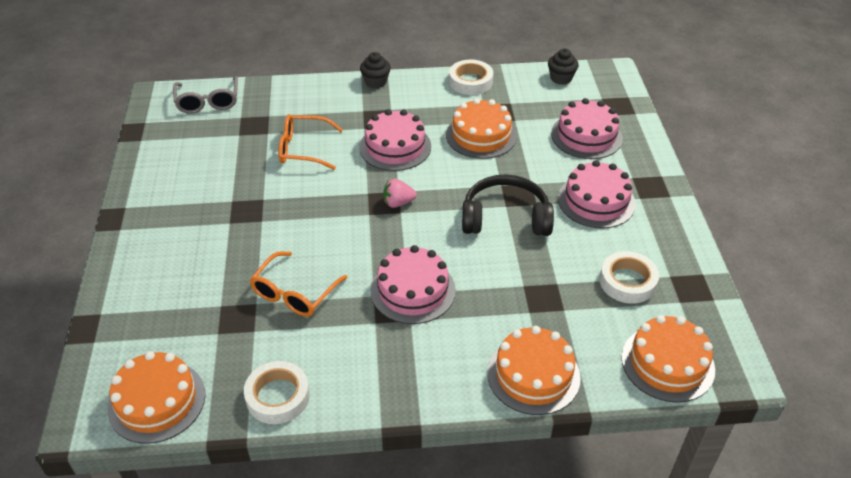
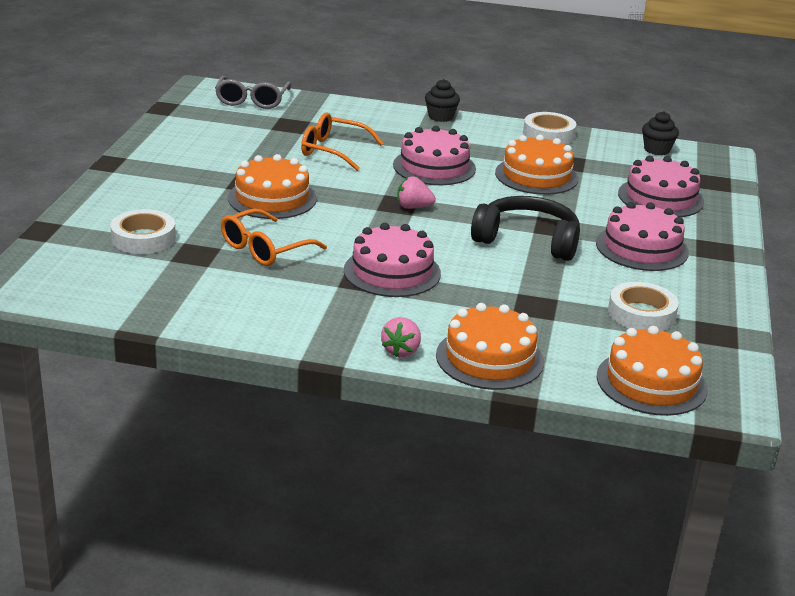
camera: 15 degrees right, 15 degrees down
orange cake [108,351,206,444] -> orange cake moved to [228,154,317,219]
white tape [244,361,310,424] -> white tape moved to [110,209,176,254]
none -> pink strawberry [381,317,421,357]

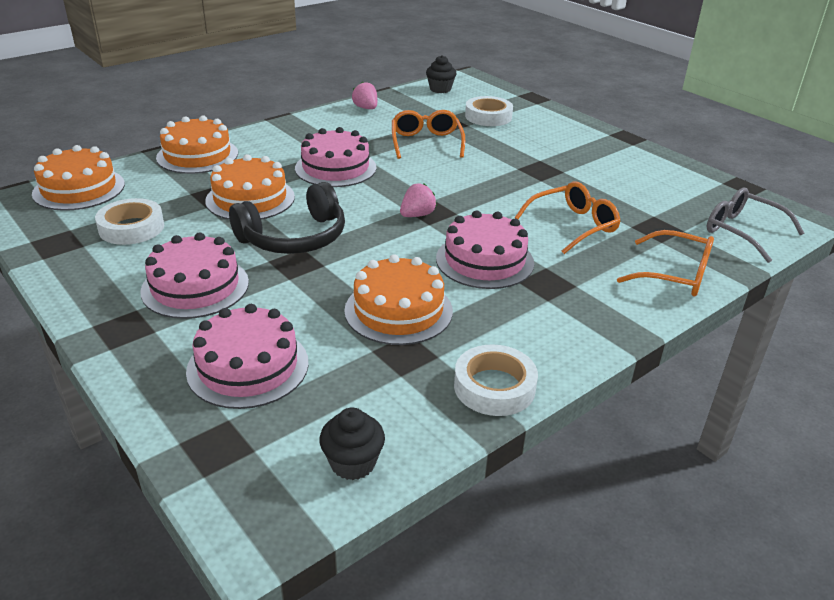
camera: 130 degrees right, 5 degrees up
orange cake [228,154,317,219] -> orange cake moved to [205,154,295,220]
pink strawberry [381,317,421,357] -> pink strawberry moved to [352,82,377,109]
black cupcake [425,79,460,122] -> black cupcake moved to [426,55,457,93]
none -> orange glasses [617,230,714,296]

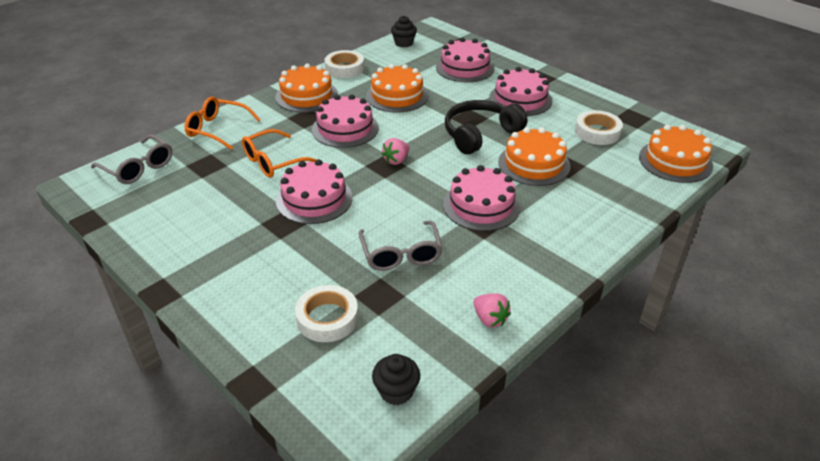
camera: 175 degrees right, 5 degrees up
orange cake [156,115,238,174] -> orange cake moved to [275,64,338,112]
orange glasses [392,110,465,159] -> grey glasses [358,221,442,271]
none -> pink cake [276,159,352,224]

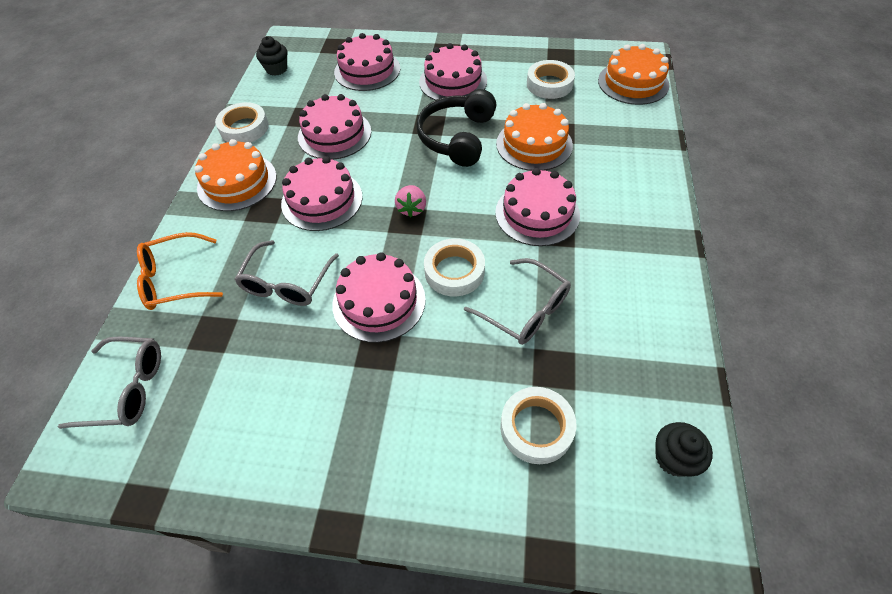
camera: 35 degrees left, 15 degrees up
orange glasses [242,129,317,178] -> grey glasses [234,240,339,306]
orange cake [366,64,428,113] -> pink cake [298,94,371,160]
pink strawberry [473,293,511,328] -> none
none -> white tape [424,238,485,297]

